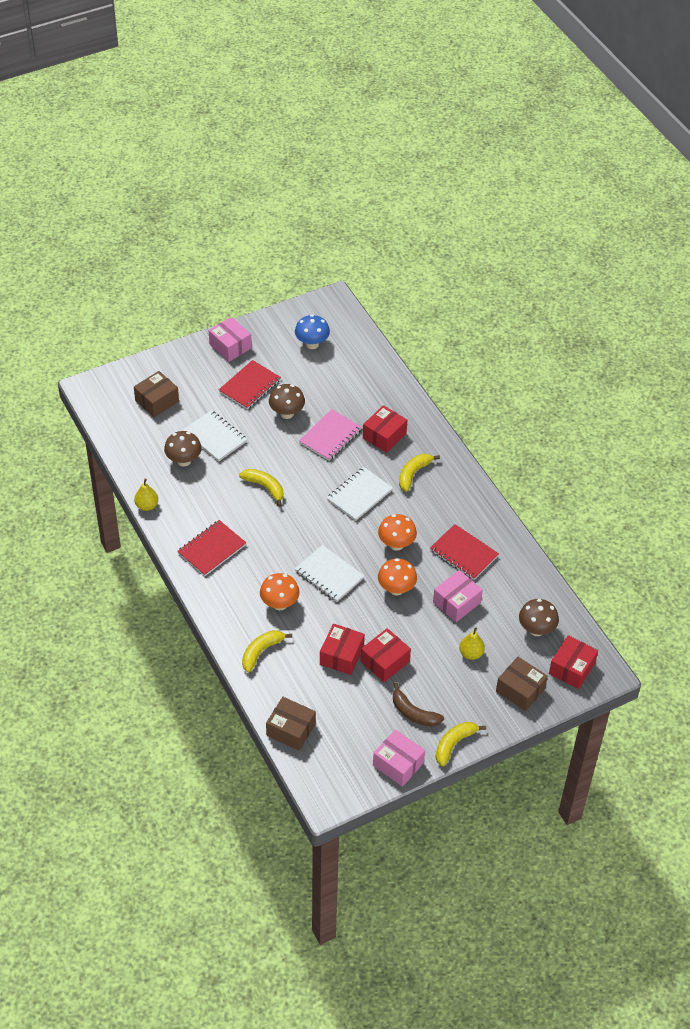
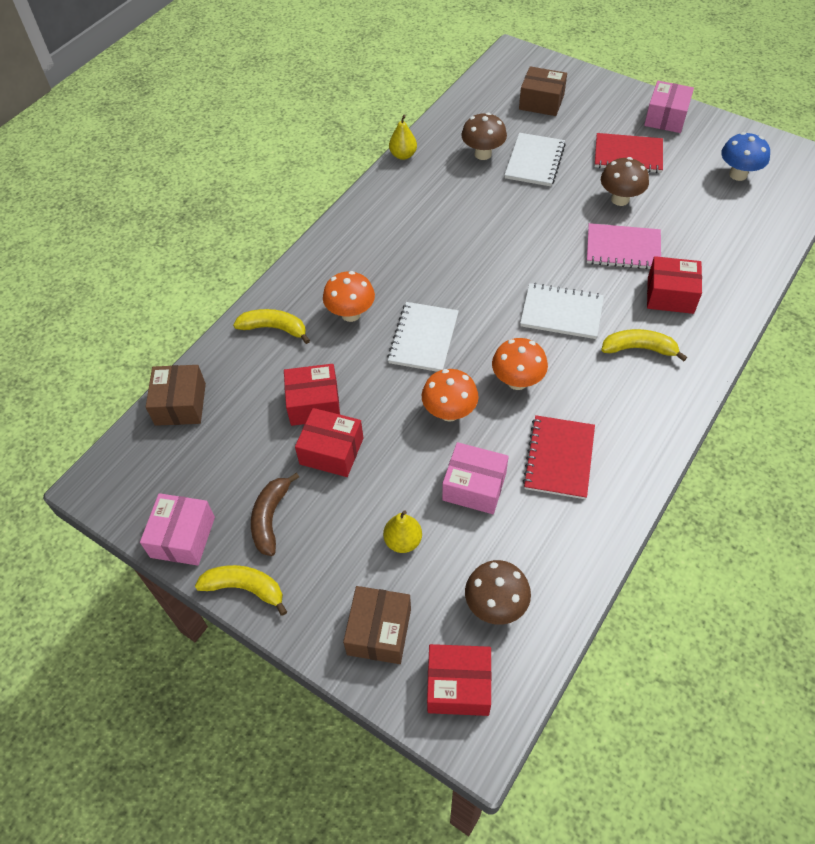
camera: 65 degrees right, 5 degrees up
red notebook [177,520,246,576] -> none
yellow banana [239,469,283,507] -> none

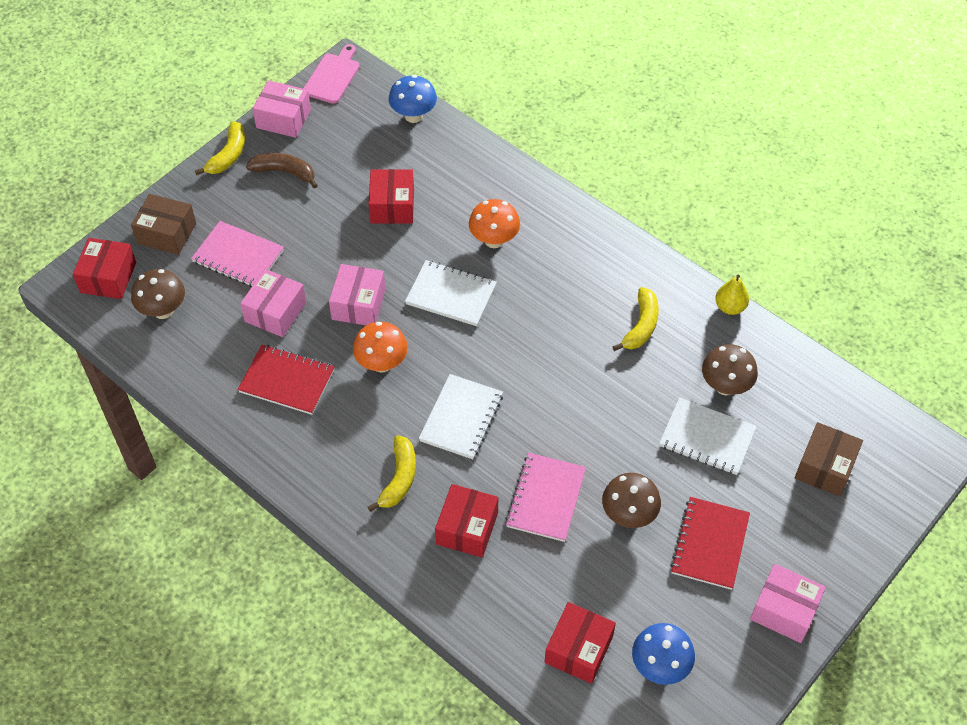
camera: 95 degrees right, 0 degrees up
brown box [146,365,206,426] -> blue mushroom [389,75,437,123]
yellow banana [233,309,310,344] -> yellow banana moved to [612,287,659,351]
red box [295,408,363,477] -> red box moved to [545,602,616,684]
yellow pear [383,510,422,553] -> pink notebook [191,221,284,287]
orange mushroom [422,369,479,422] -> pink box [329,264,386,325]
none -> pink cutting board [303,44,360,104]

